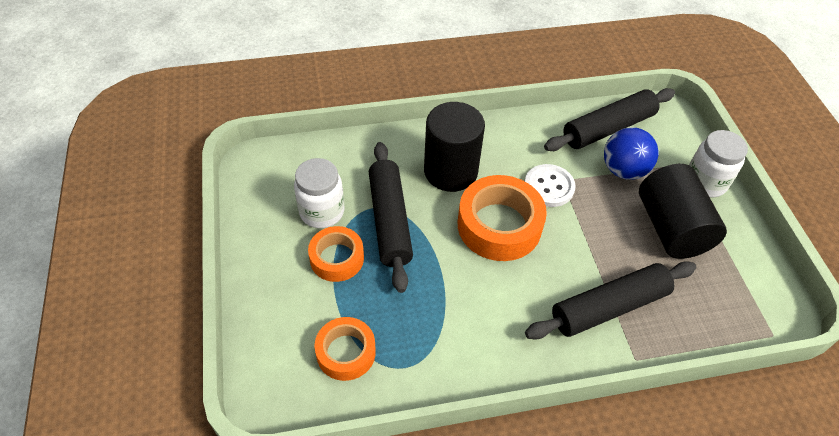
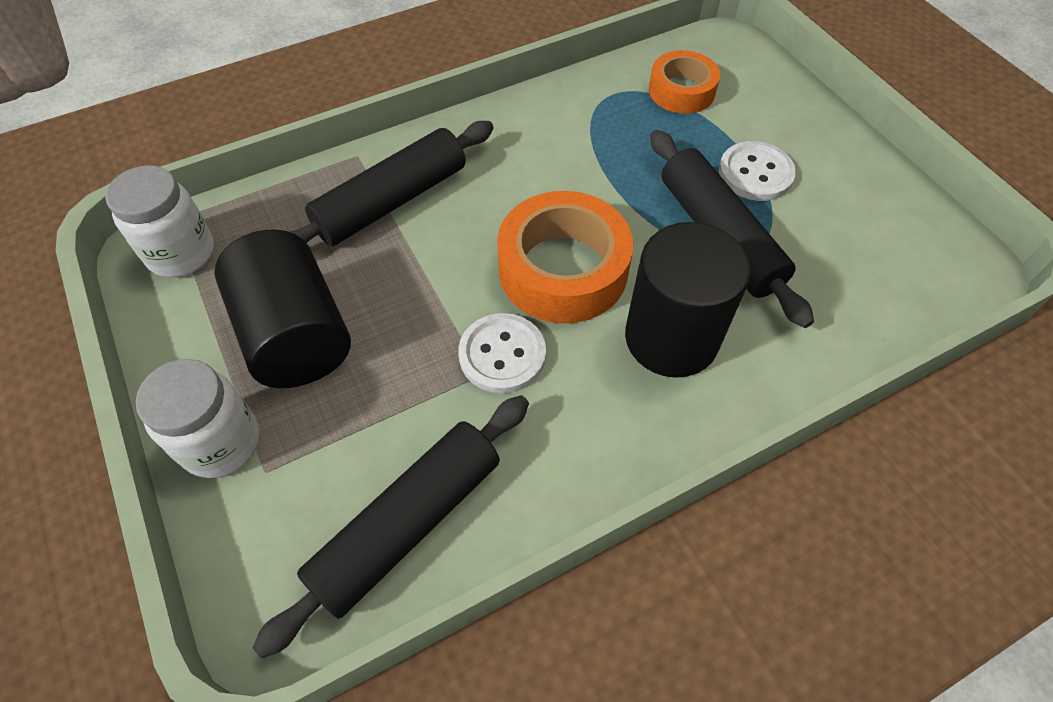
camera: 165 degrees right, 5 degrees up
white jar [294,158,344,228] -> white jar moved to [105,165,214,278]
orange tape [308,226,364,282] -> white button [719,141,796,201]
blue ball [604,127,658,180] -> none

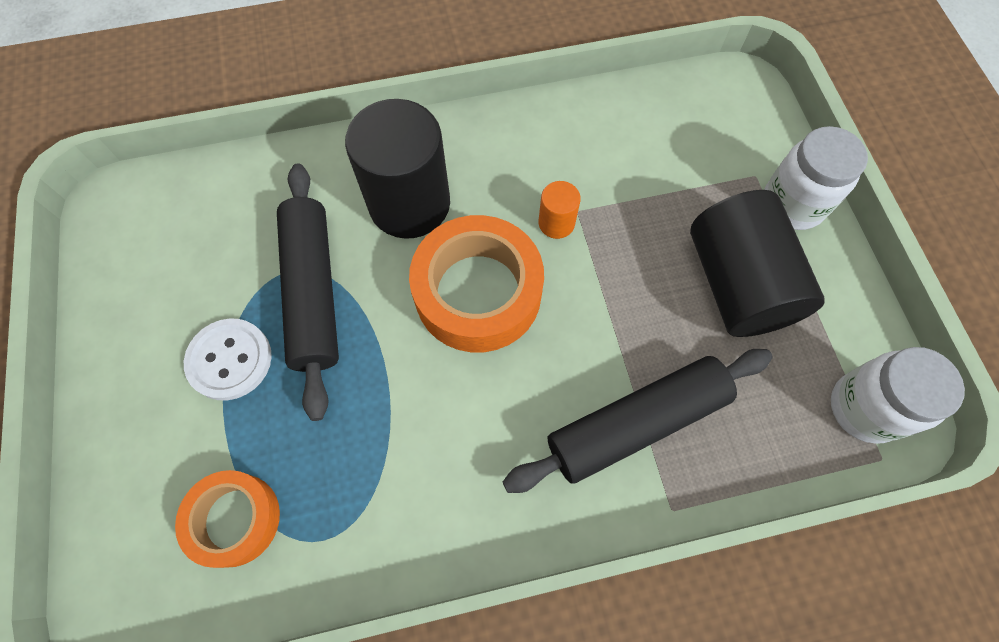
camera: 165 degrees left, 10 degrees up
black rolling pin [253,395,529,658] -> none
white button [458,313,546,393] -> orange cylinder [538,181,581,239]

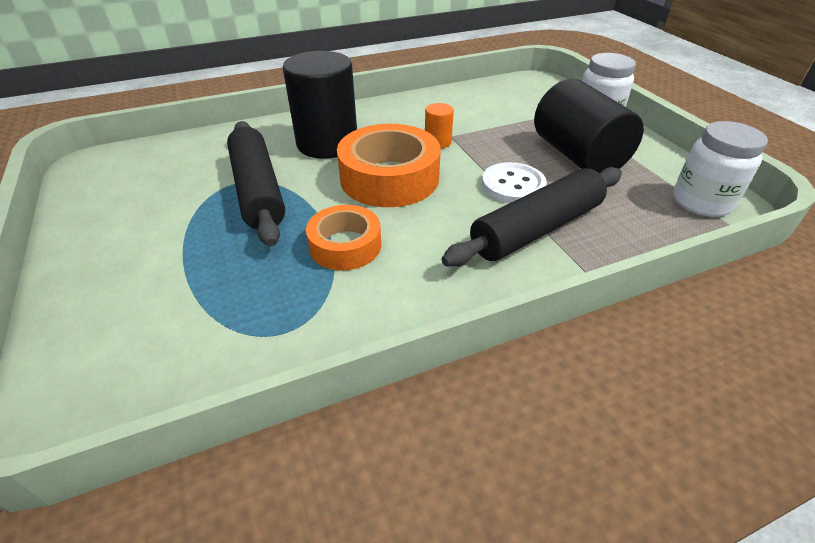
camera: 10 degrees left, 25 degrees down
orange tape [175,470,280,568] -> orange tape moved to [306,205,381,271]
white button [184,319,272,400] -> white button moved to [482,162,547,203]

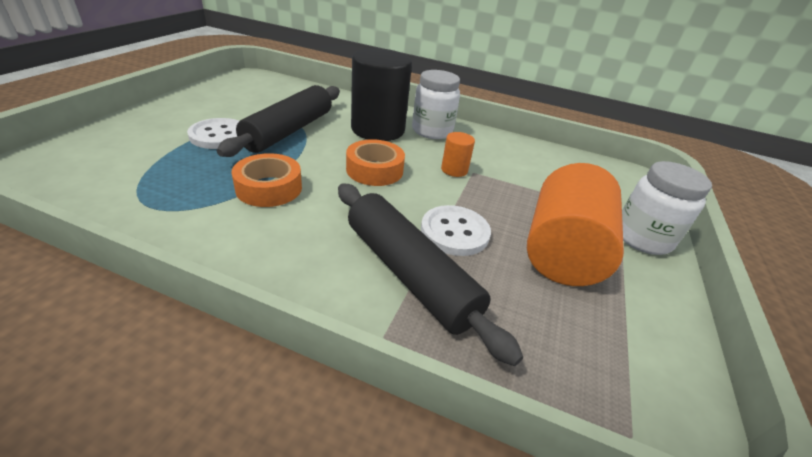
camera: 40 degrees right, 5 degrees down
orange tape [337,124,441,207] -> orange tape [346,139,405,186], size x0.61
black rolling pin [441,167,622,267] -> black rolling pin turned 45 degrees clockwise [338,183,523,366]
black cylinder [534,79,644,174] -> orange cylinder [527,163,624,286]
white jar [673,121,768,217] -> white jar moved to [412,70,460,139]
none -> white button [187,118,239,149]

